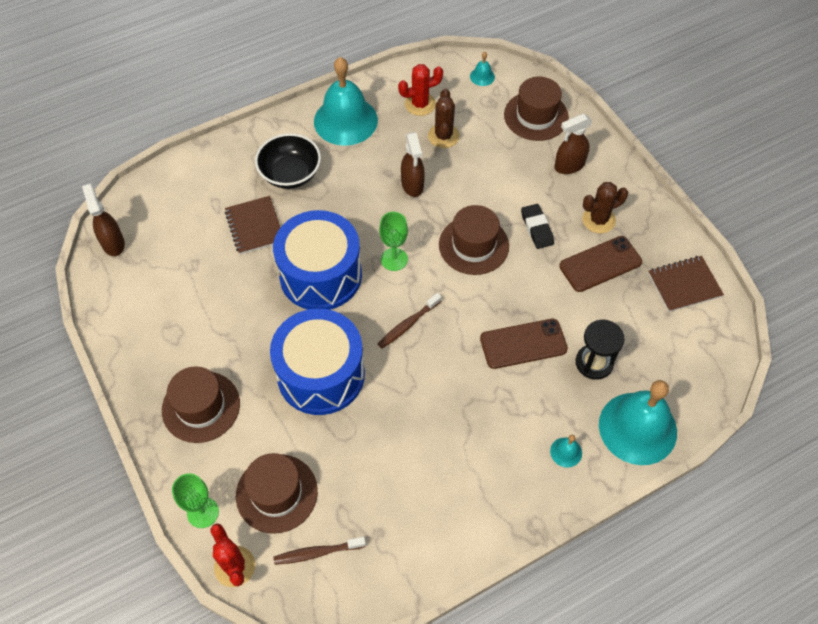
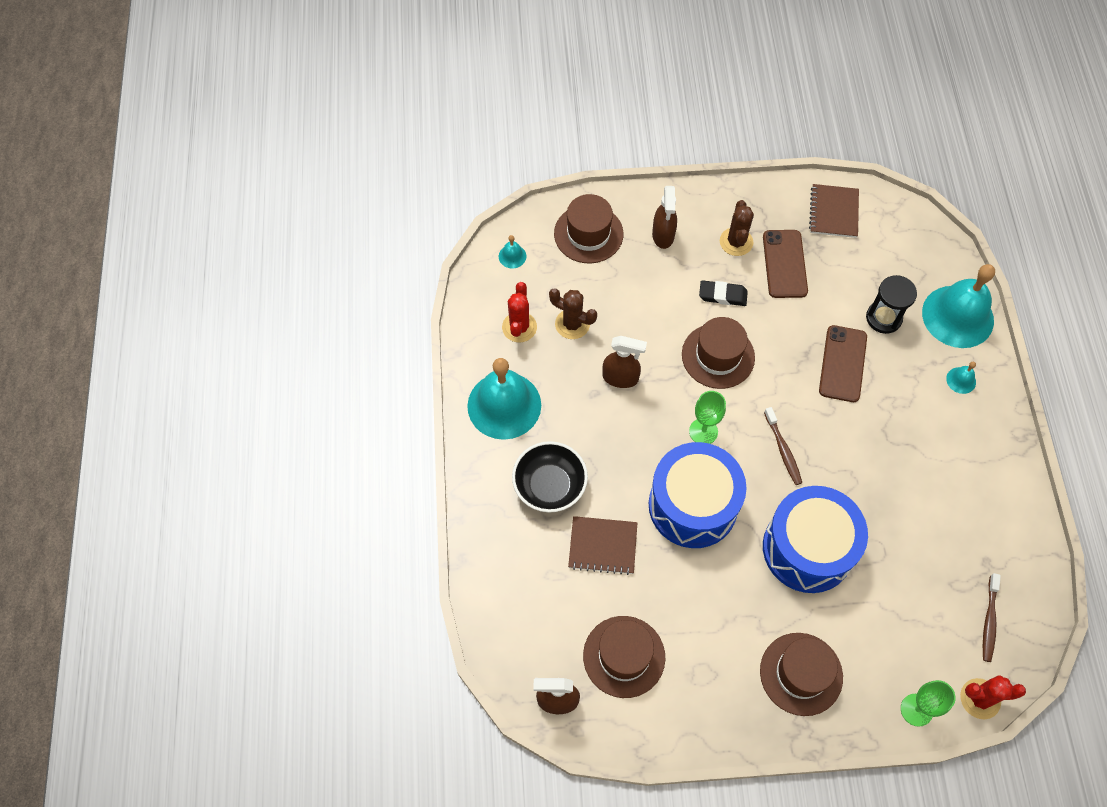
camera: 65 degrees left, 5 degrees up
brown hat [236,453,318,534] -> brown hat moved to [583,616,665,698]

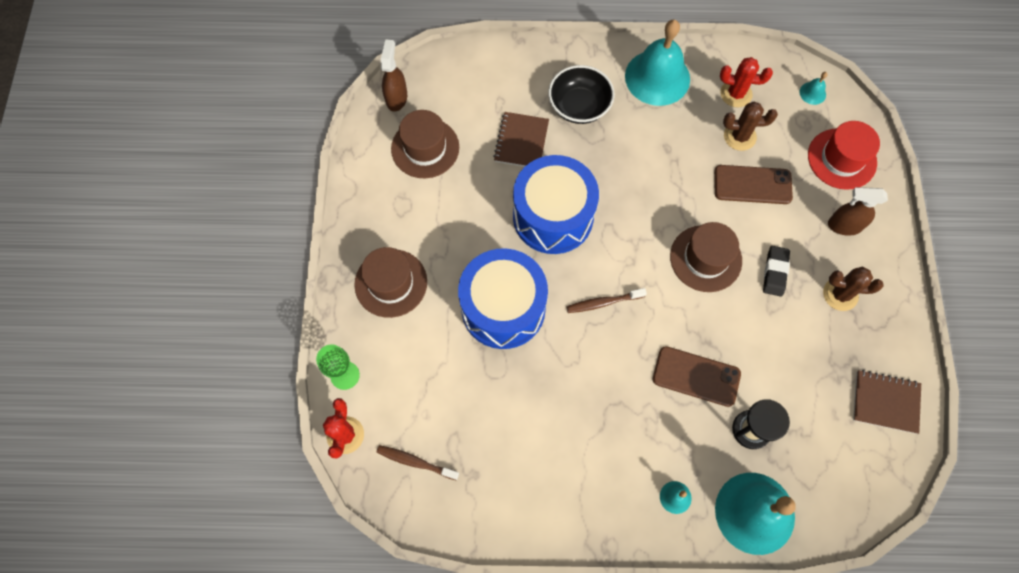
camera: 95 degrees right, 5 degrees up
brown cactus [549,288,597,339] -> brown cactus turned 60 degrees clockwise [723,102,778,151]
brown hat [554,194,623,263] -> red hat [808,121,880,190]
brown spray bottle [603,336,647,388] -> none
green goblet [689,391,726,444] -> none
brown phone [763,230,808,298] -> brown phone moved to [714,165,793,204]

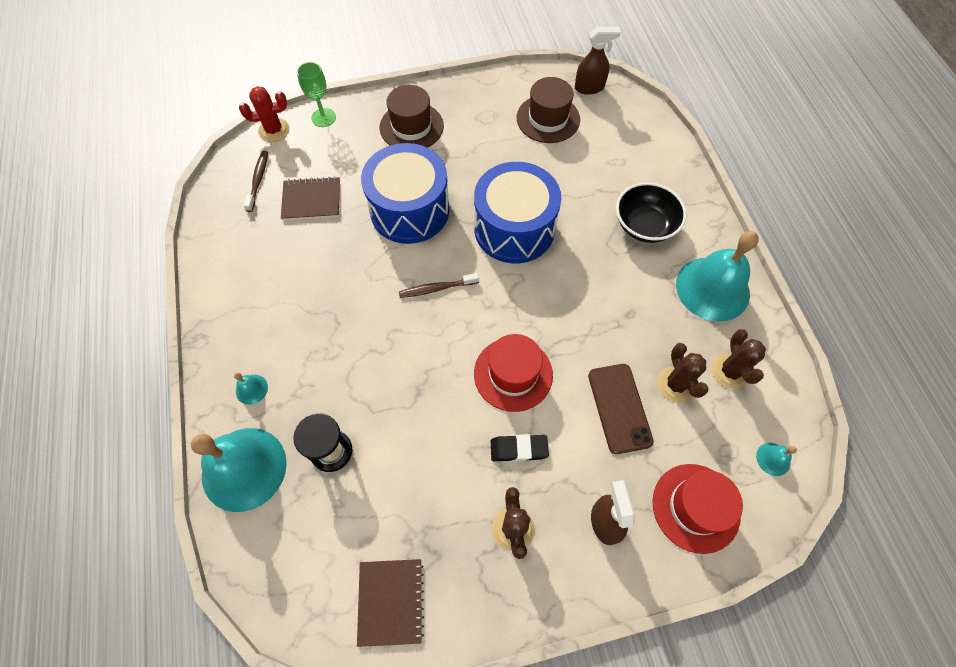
camera: 75 degrees right, 5 degrees down
brown notebook [493,112,549,167] -> brown notebook moved to [281,176,340,220]
brown toothbrush [566,288,647,313] -> brown toothbrush turned 75 degrees counterclockwise [399,273,479,298]
brown phone [653,346,741,407] -> none
brown hat [670,222,742,292] -> red hat [474,334,553,412]
red cactus [720,57,773,107] -> brown cactus [711,329,766,389]

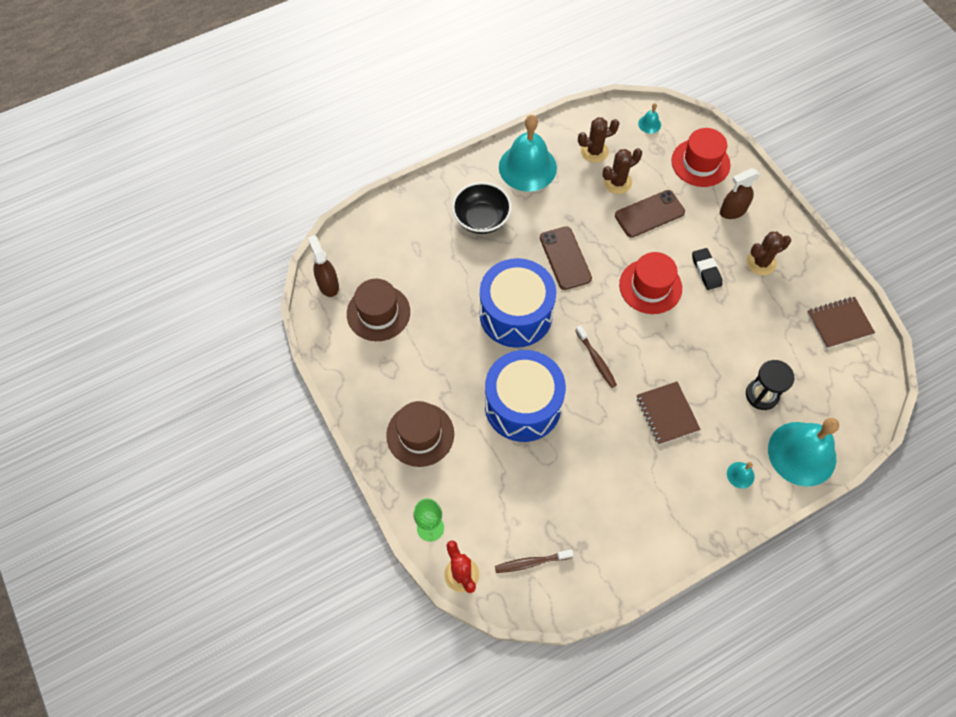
camera: 105 degrees left, 0 degrees up
brown notebook [281,176,340,220] -> brown notebook moved to [637,381,701,445]
none -> brown phone [540,226,592,290]

